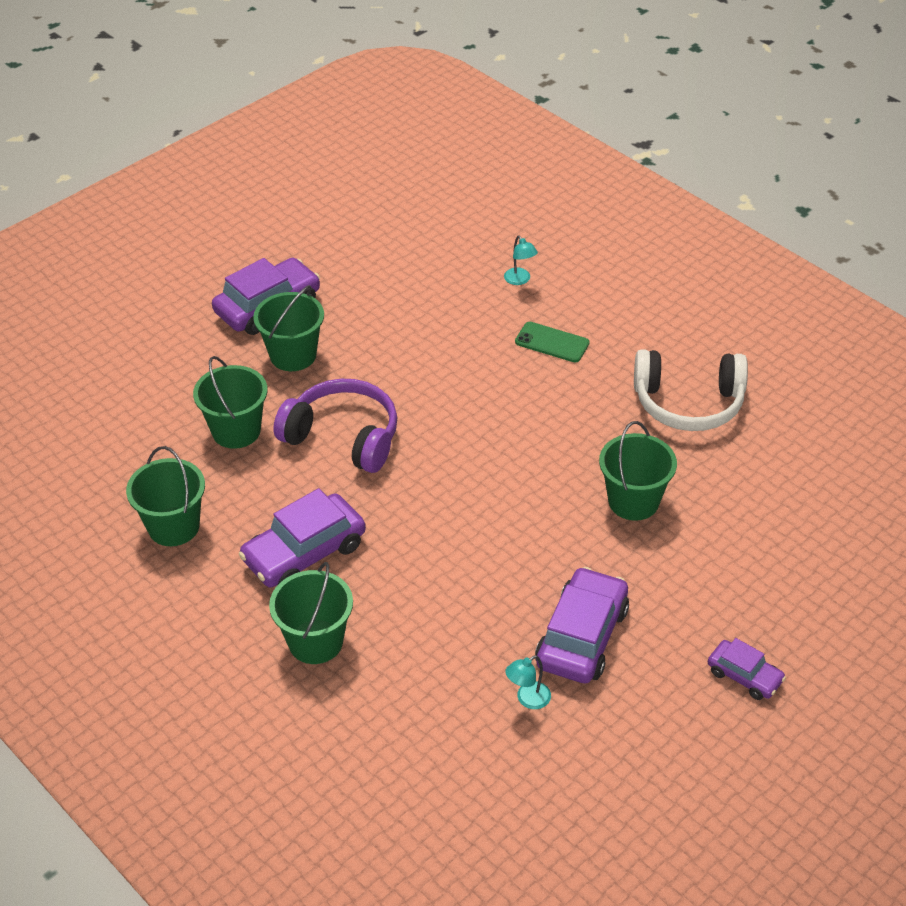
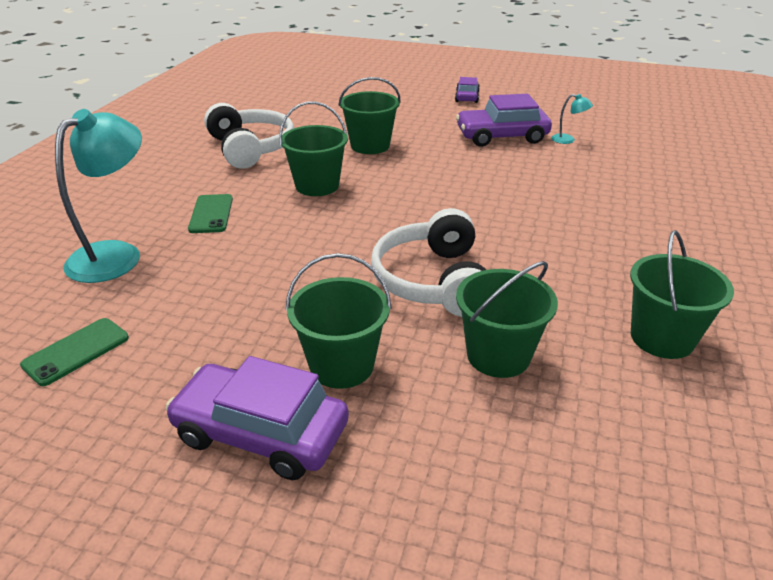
camera: 120 degrees left, 10 degrees down
purple car [239,488,366,587] -> none
green bucket [269,562,353,664] -> green bucket moved to [279,102,348,196]
purple headphones [273,379,397,473] -> white headphones [371,208,486,317]
turquoise lamp [504,236,538,285] -> turquoise lamp [55,109,142,283], size x2.30
none -> green phone [20,318,129,386]

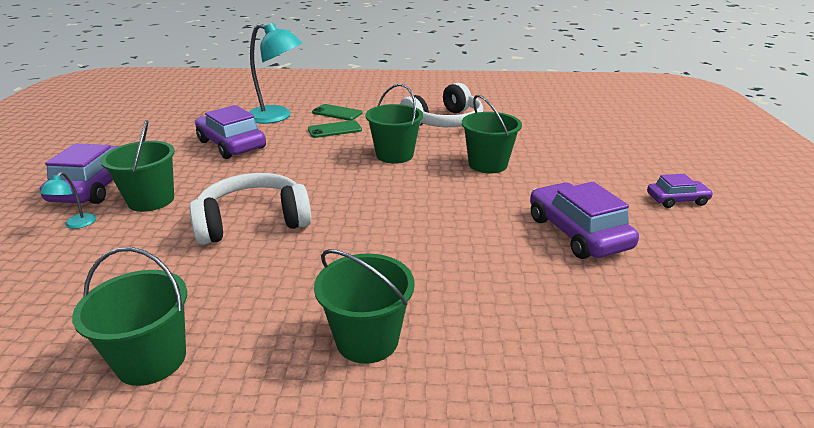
camera: 75 degrees right, 5 degrees down
green phone [20,318,129,386] -> green phone moved to [312,104,363,121]
green bucket [456,261,558,378] -> green bucket moved to [314,249,415,364]
turquoise lamp [551,94,593,144] -> turquoise lamp moved to [40,172,96,229]
none -> purple car [195,105,266,159]

